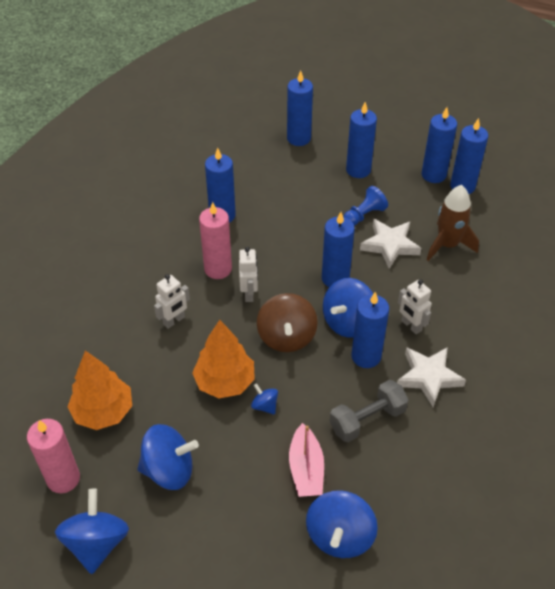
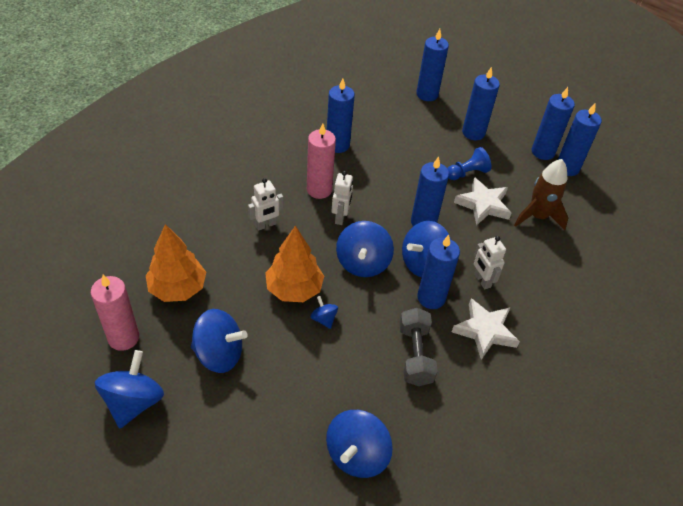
camera: 10 degrees right, 0 degrees up
brown spinning top [257,293,318,352] -> blue spinning top [336,221,394,277]
pink boat [289,423,324,497] -> none
grey dumbbell [330,380,409,442] -> grey dumbbell turned 75 degrees counterclockwise [399,308,438,386]

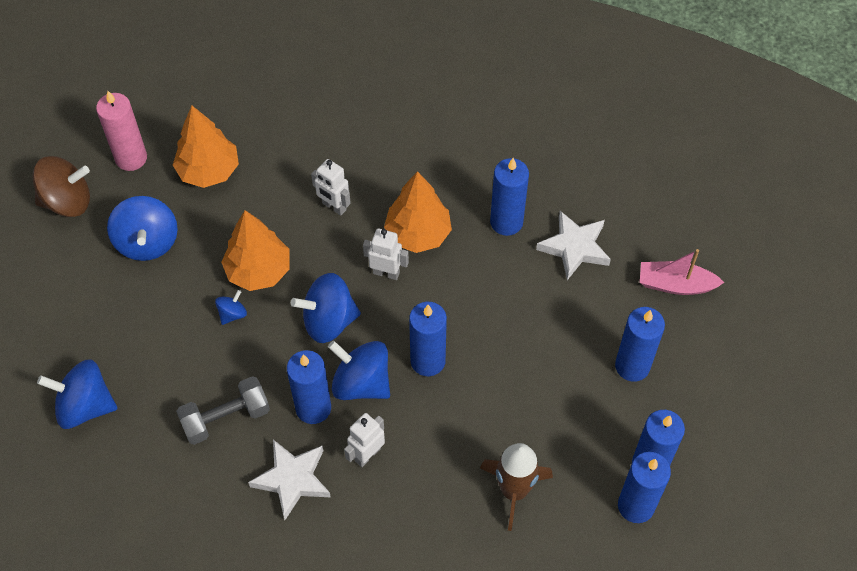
camera: 70 degrees right, 10 degrees up
blue spinning top [95,350,164,428] -> brown spinning top [32,156,90,217]
pink candle [307,123,336,199] -> orange tree [384,171,452,253]
white robot [332,171,353,225] -> white robot turned 150 degrees counterclockwise [363,228,409,280]
blue candle [416,29,449,101] -> pink boat [640,249,724,295]
blue pawn [447,147,491,180] -> none
white star [454,177,512,225] -> white star moved to [536,211,611,280]

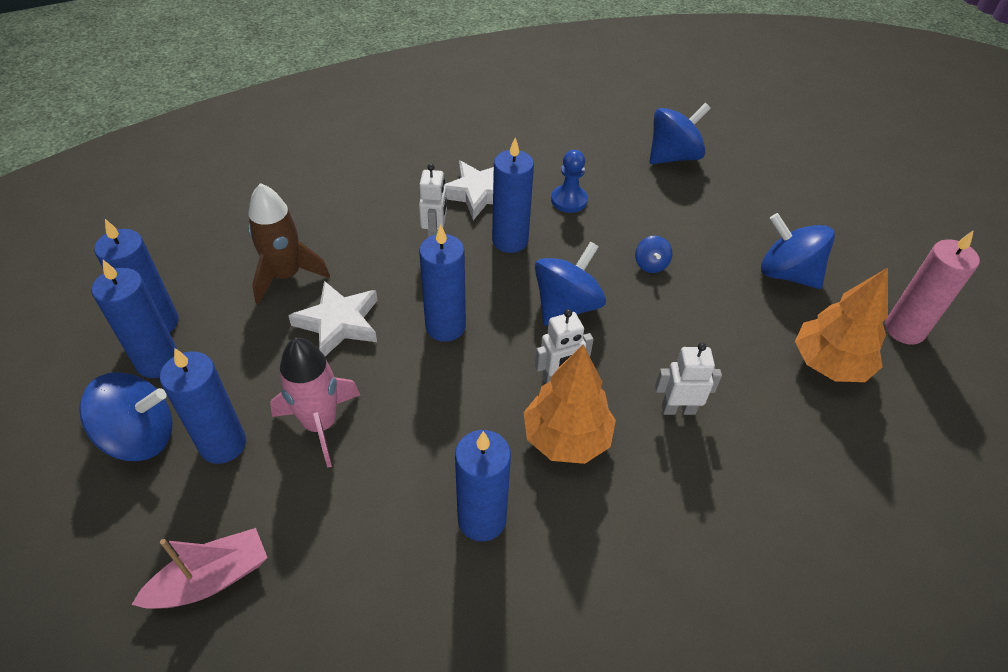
camera: 140 degrees right, 10 degrees down
brown spinning top [32,156,90,217] -> none
grey dumbbell [176,376,270,445] -> blue pawn [551,150,588,213]
orange tree [221,210,289,291] -> none
blue spinning top [328,341,390,400] -> blue spinning top moved to [79,372,172,461]
white star [536,211,611,280] -> white star moved to [288,281,378,356]
none -> pink rocket [270,338,360,468]

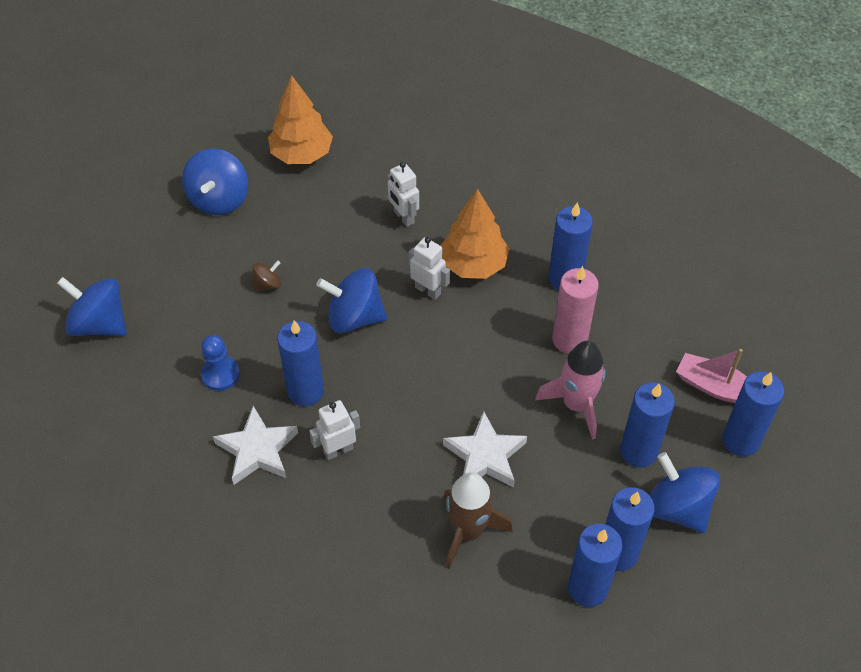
camera: 120 degrees left, 5 degrees up
blue candle [419,224,466,342] -> blue candle moved to [723,371,784,457]
blue spinning top [635,236,672,273] -> brown spinning top [252,260,281,291]
pink candle [885,230,980,345] -> pink candle moved to [552,266,599,354]

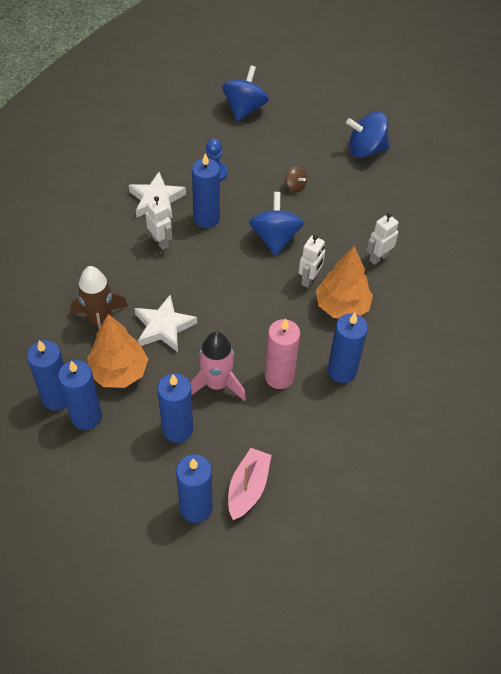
camera: 80 degrees right, 0 degrees up
orange tree [268,75,333,164] -> orange tree moved to [87,314,148,388]
blue spinning top [649,452,720,533] -> none

